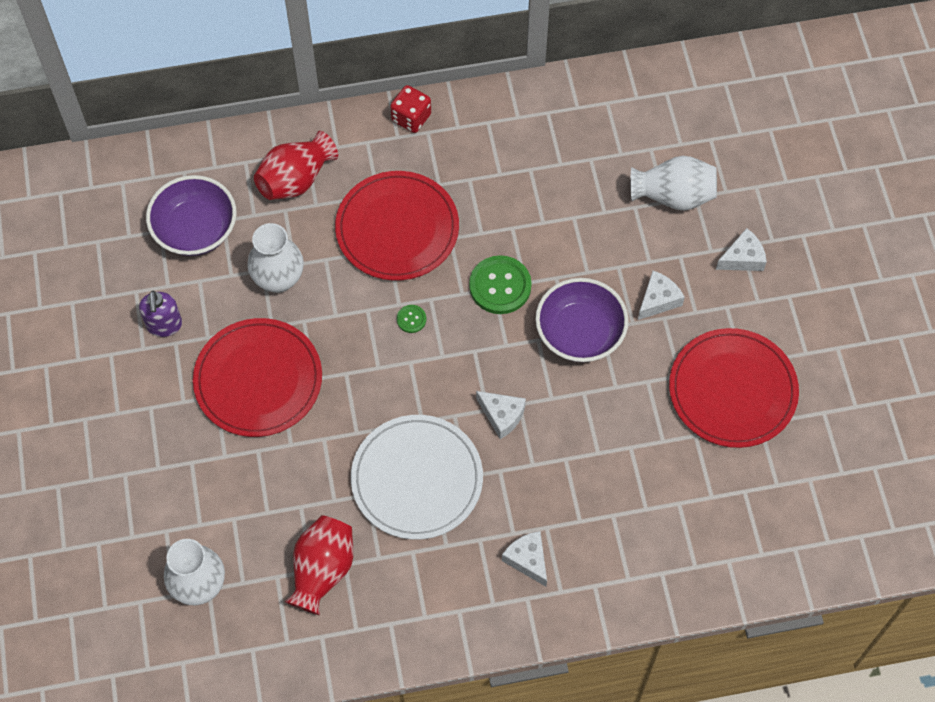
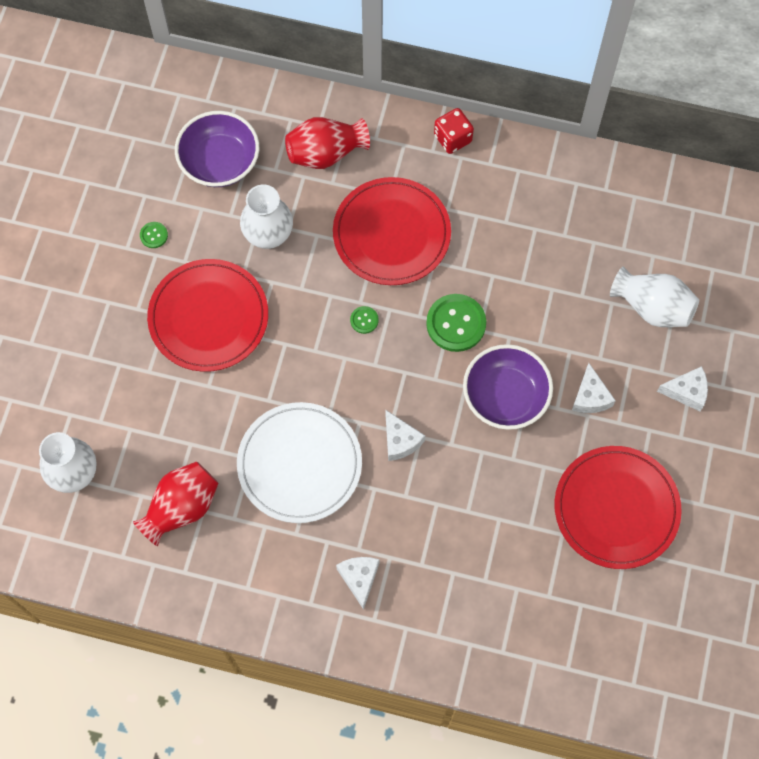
camera: 25 degrees right, 5 degrees up
purple soap dispenser [139,291,182,337] -> green button [140,222,168,248]
white cheese [638,271,685,320] -> white cheese turned 105 degrees clockwise [572,363,616,413]

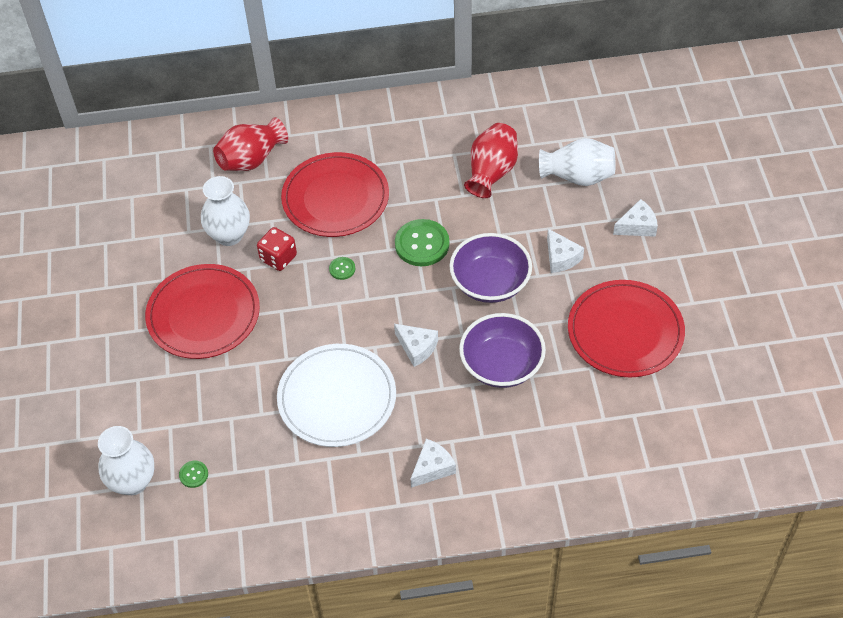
camera: 20 degrees left, 15 degrees down
red vase [133,462,219,546] -> red vase moved to [464,123,518,198]
green button [140,222,168,248] -> green button moved to [179,461,208,488]
purple bowl [175,111,259,187] -> purple bowl moved to [459,313,546,388]
white cheese [336,557,379,610] -> white cheese turned 75 degrees clockwise [411,439,456,488]
red dice [434,108,474,154] -> red dice moved to [257,227,297,271]

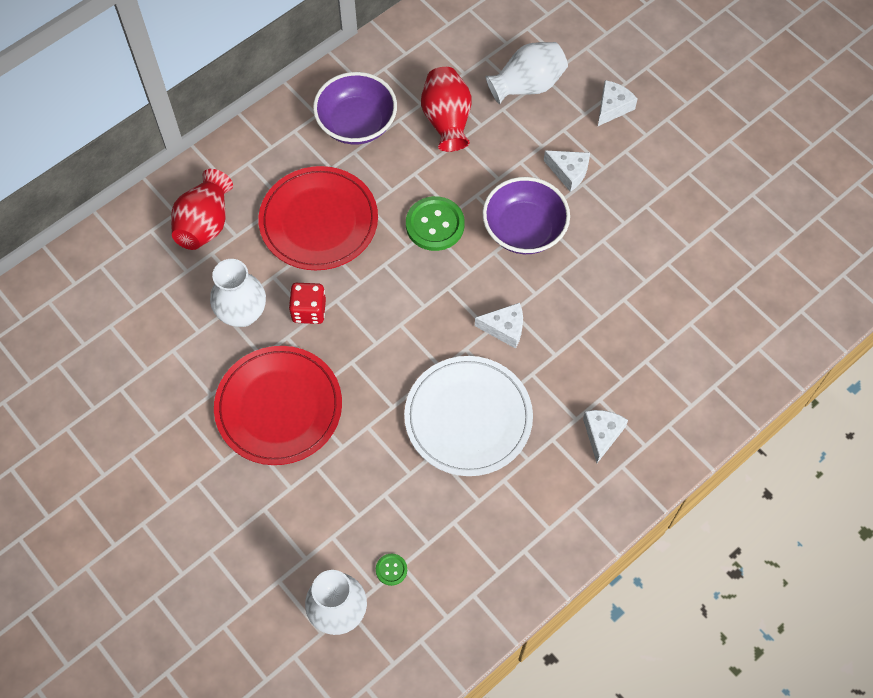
camera: 35 degrees left, 10 degrees up
green button [329,257,356,280] -> none
purple bowl [459,313,546,388] -> purple bowl moved to [313,72,397,145]
red plate [568,280,685,377] -> none

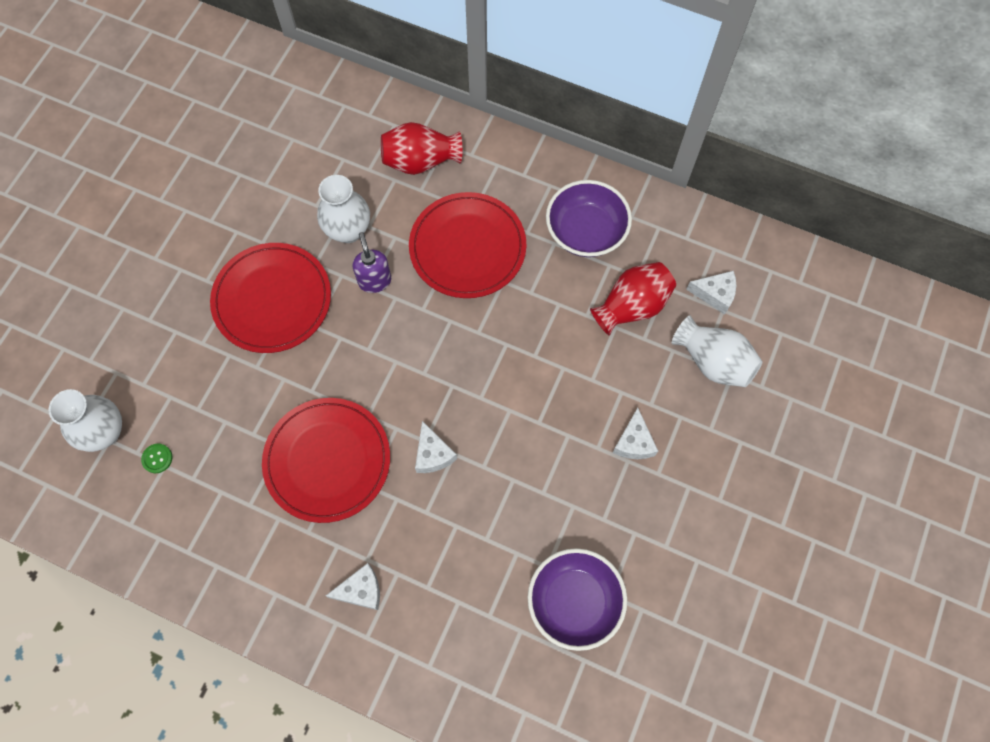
camera: 65 degrees right, 5 degrees up
red dice [289,283,326,324] -> purple soap dispenser [352,232,391,293]
white plate [404,356,533,476] -> red plate [262,398,390,523]
green button [406,196,465,251] -> none
purple bowl [482,177,570,254] -> purple bowl moved to [528,548,627,651]
white cheese [598,80,637,126] -> white cheese moved to [686,271,736,315]

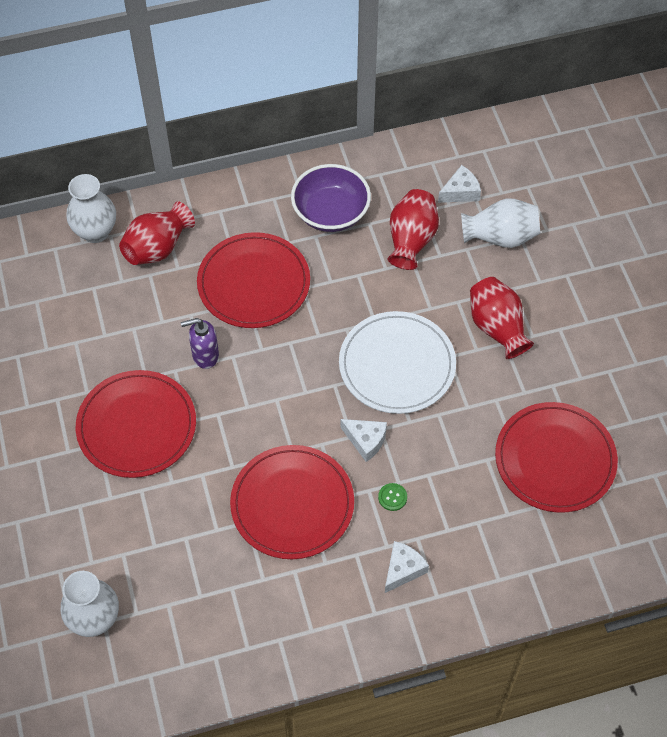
camera: 40 degrees left, 10 degrees down
green button [141,444,172,473] -> green button moved to [378,483,407,511]
white vase [317,175,370,243] -> white vase moved to [67,174,116,243]
purple soap dispenser [352,232,391,293] -> purple soap dispenser turned 45 degrees counterclockwise [181,318,219,369]
purple bowl [528,548,627,651] -> red plate [495,402,618,513]
white cheese [613,408,658,459] -> red vase [470,277,534,359]
none -> white plate [339,311,456,414]

